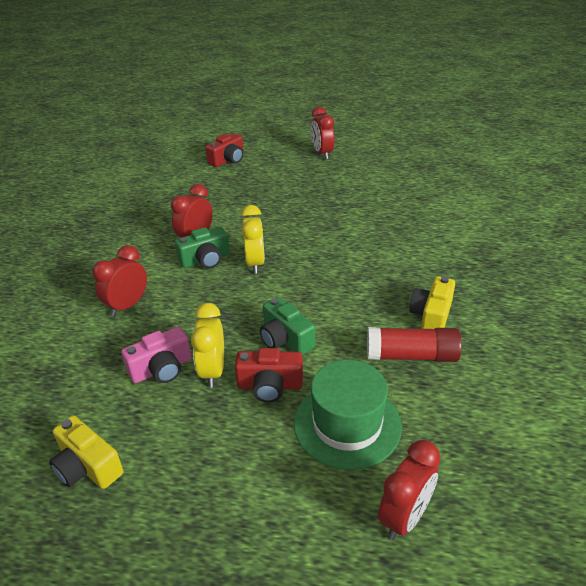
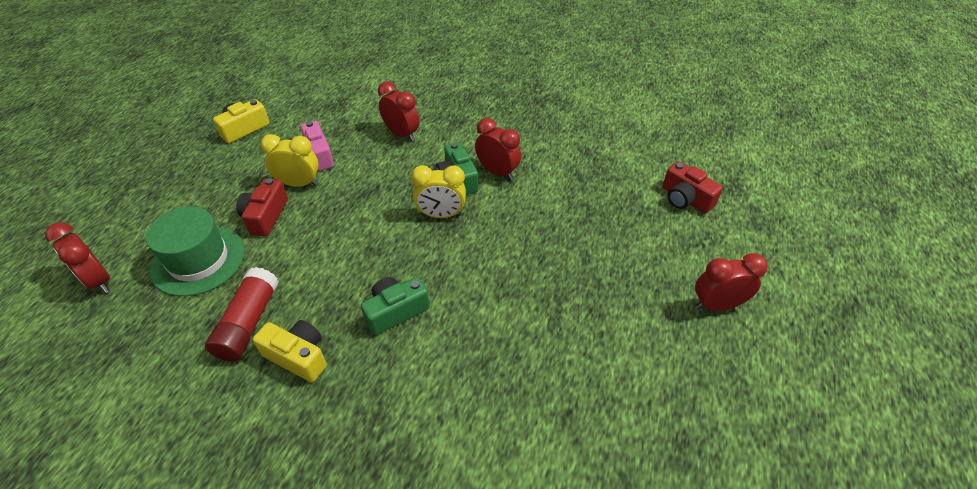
camera: 95 degrees right, 10 degrees up
green camera [260,297,316,355] -> green camera moved to [361,277,430,335]

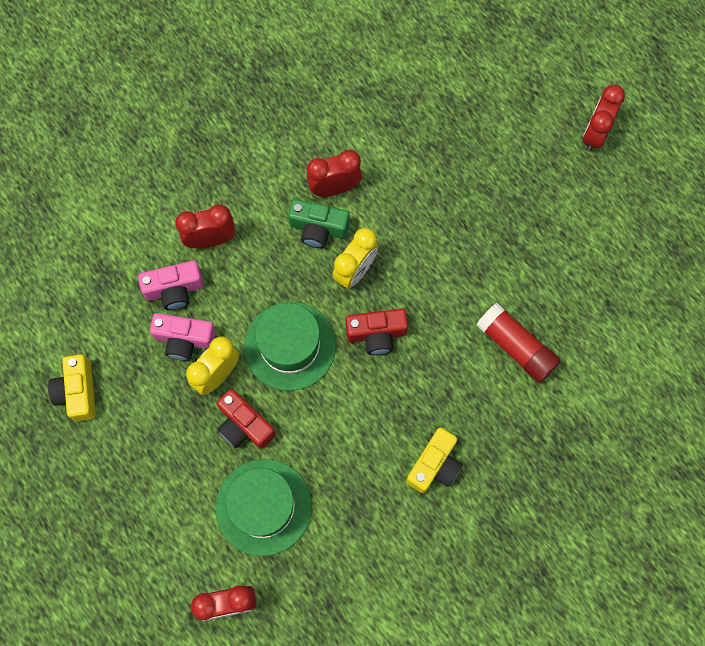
camera: 55 degrees left, 25 degrees up
red glue stick [205,267,279,361] -> red glue stick moved to [476,303,561,383]
yellow camera [253,320,327,382] -> yellow camera turned 150 degrees clockwise [406,427,462,493]
green camera [361,277,430,335] -> none
red camera [663,161,723,214] -> red camera moved to [345,308,408,355]
none -> pink camera [138,261,204,310]
none -> green hat [244,302,336,391]

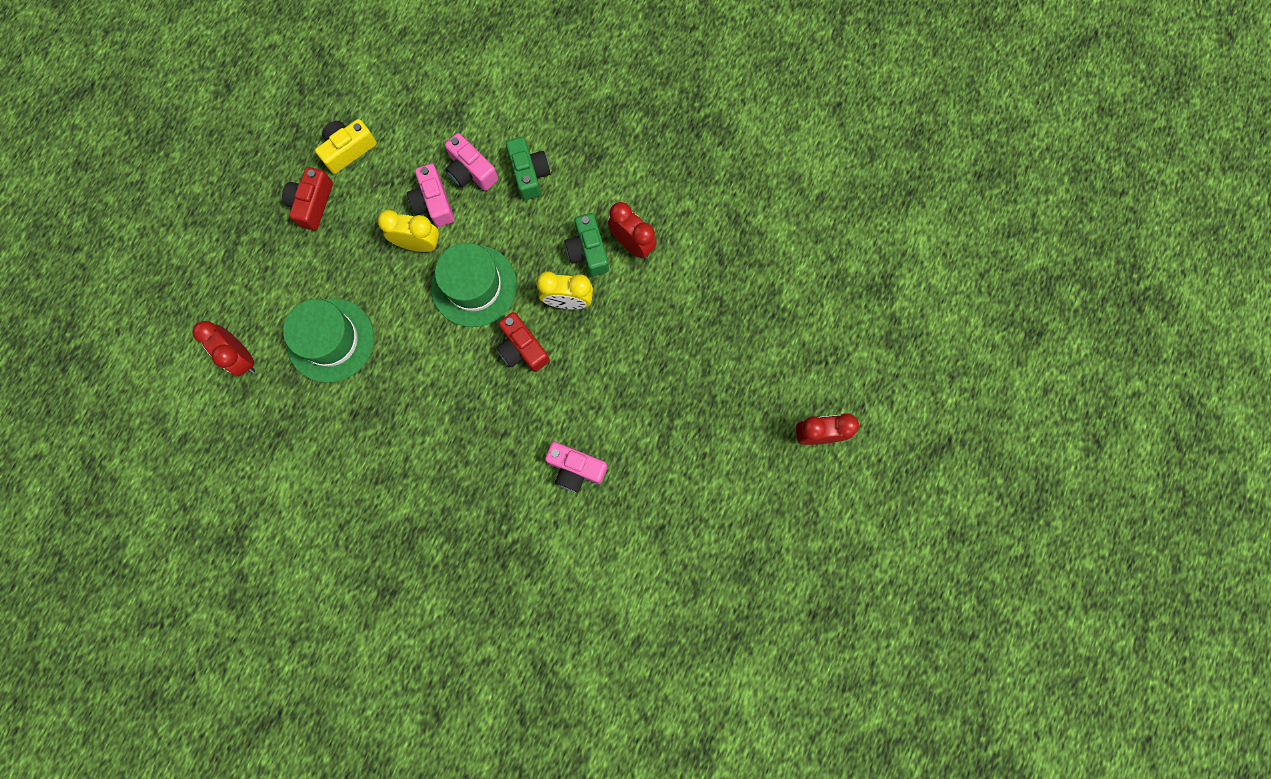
camera: 60 degrees right, 5 degrees up
red clock [175,204,235,248] -> green camera [506,137,550,200]
red camera [217,389,276,449] -> red camera moved to [282,167,333,231]
yellow camera [406,427,462,493] -> none
red glue stick [476,303,561,383] -> pink camera [545,442,608,492]

